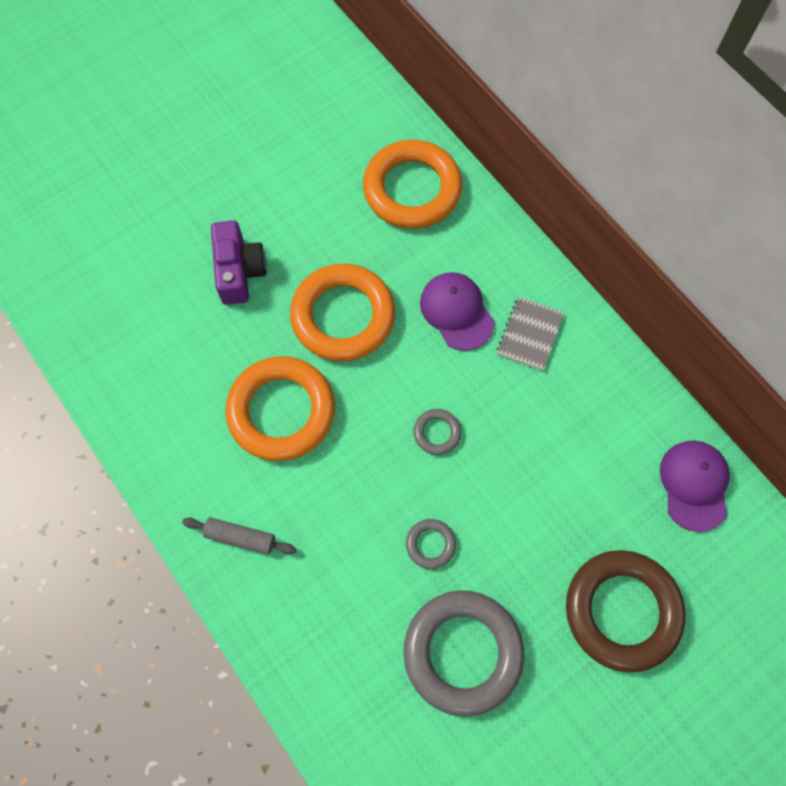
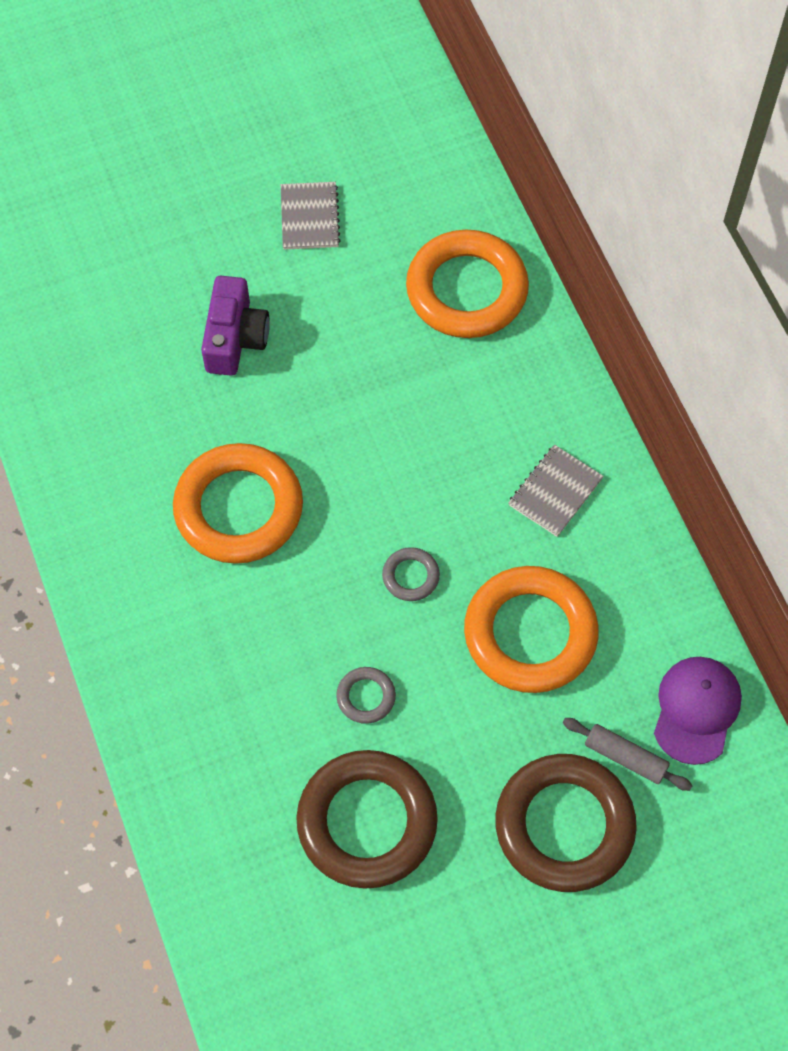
camera: 15 degrees right, 5 degrees down
grey rolling pin [182,517,296,555] -> grey rolling pin moved to [563,718,693,791]
orange ring [290,264,395,361] -> orange ring moved to [464,566,599,693]
grey ring [404,590,524,717] -> brown ring [296,750,438,889]
purple cap [420,272,495,351] -> none
none -> grey notebook [281,182,341,250]

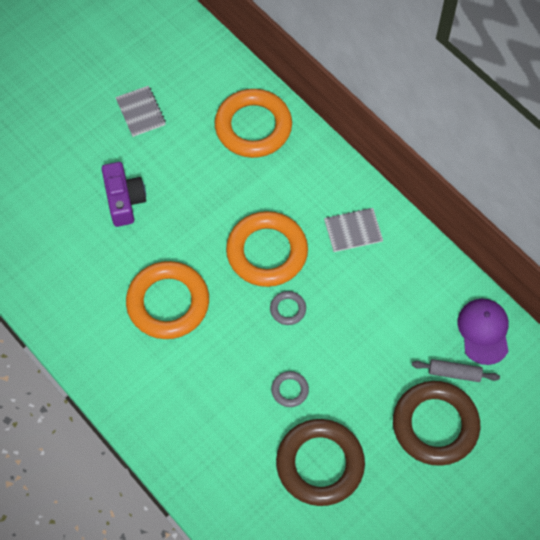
camera: 20 degrees left, 0 degrees up
orange ring [464,566,599,693] -> orange ring moved to [226,211,308,287]
grey notebook [508,445,604,537] -> grey notebook turned 60 degrees clockwise [324,208,383,252]

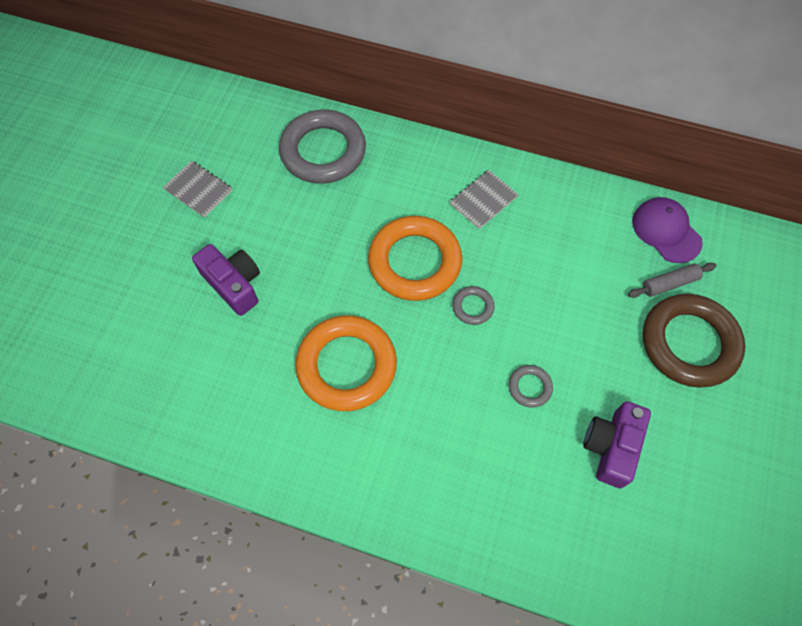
camera: 30 degrees left, 0 degrees up
orange ring [215,89,292,158] -> grey ring [279,110,366,184]
brown ring [276,419,365,506] -> purple camera [583,401,651,489]

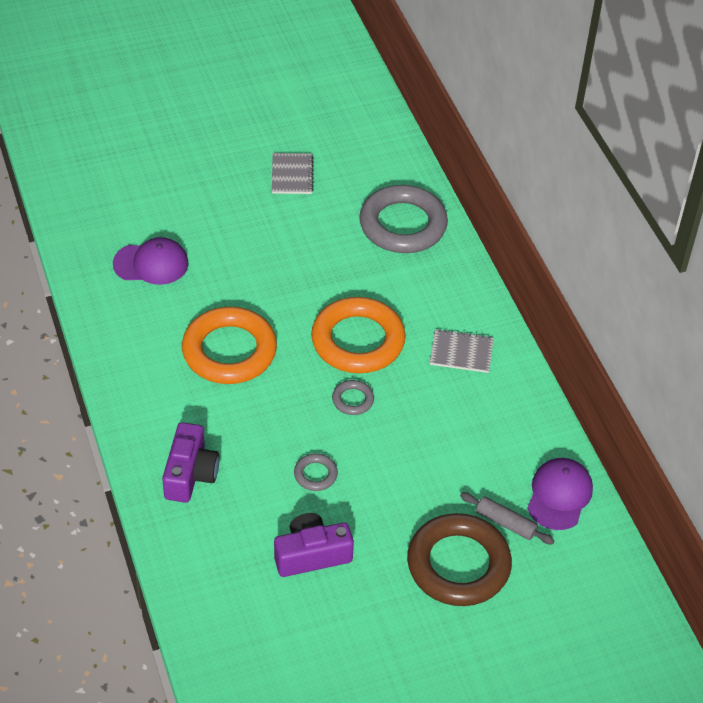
camera: 50 degrees right, 15 degrees down
purple camera [192,244,260,316] -> purple camera moved to [162,422,220,503]
none -> purple cap [113,237,189,285]

